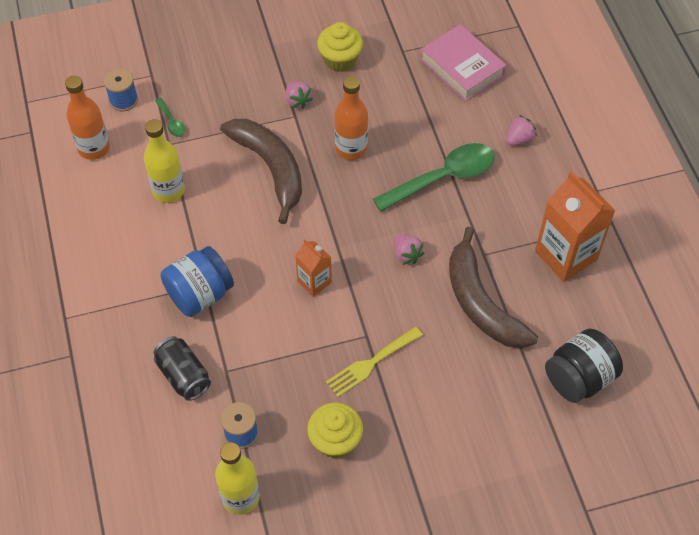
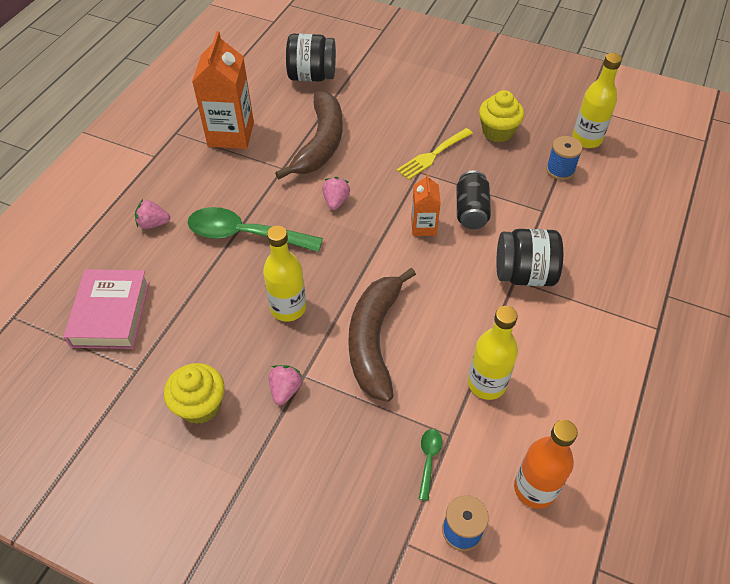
camera: 140 degrees left, 5 degrees down
black can [154,336,211,401] -> black can moved to [456,170,491,229]
blue jar [161,246,234,317] -> black jar [496,229,563,286]
yellow fork [326,327,423,397] -> yellow fork turned 135 degrees clockwise [397,128,473,180]
orange bottle [334,76,368,160] -> yellow bottle [263,226,306,322]

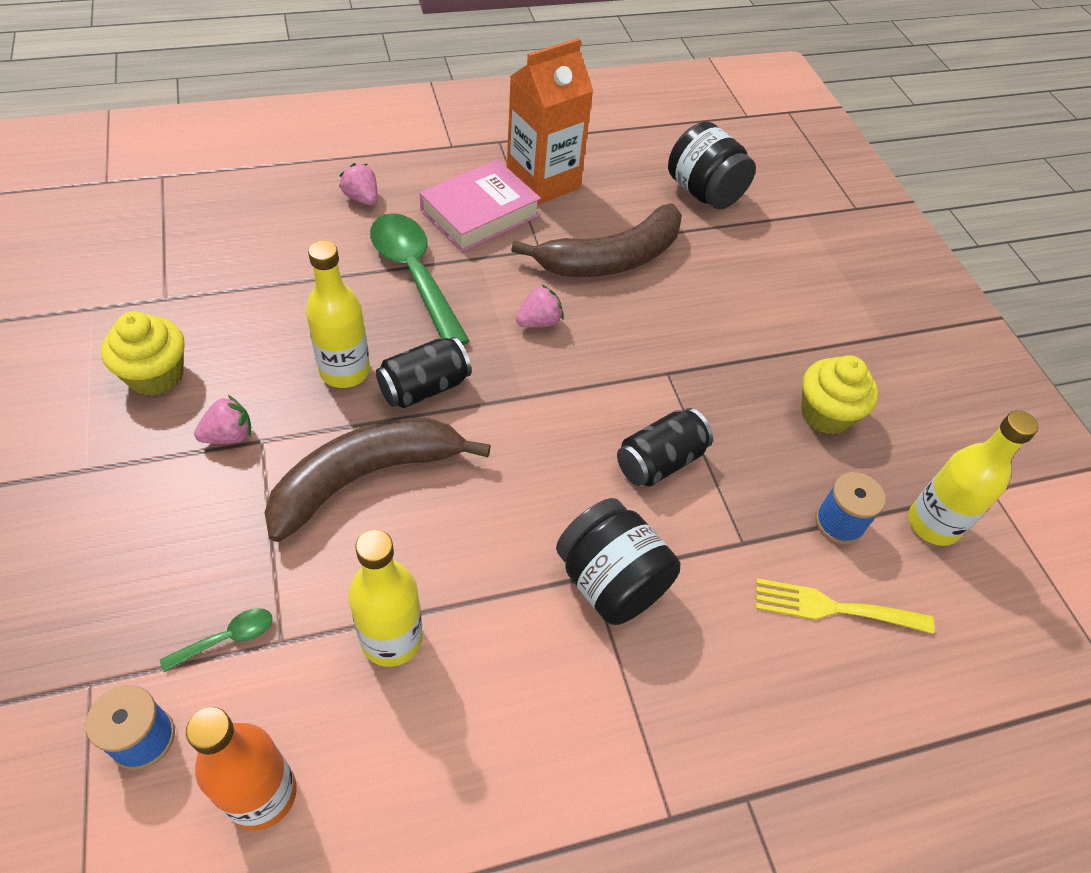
camera: 45 degrees right, 0 degrees up
pink book [64,269,149,349] -> pink book moved to [420,160,541,252]
yellow fork [397,128,473,180] -> yellow fork moved to [755,578,935,634]
orange carton [411,173,441,236] -> none
none -> black can [376,337,471,408]

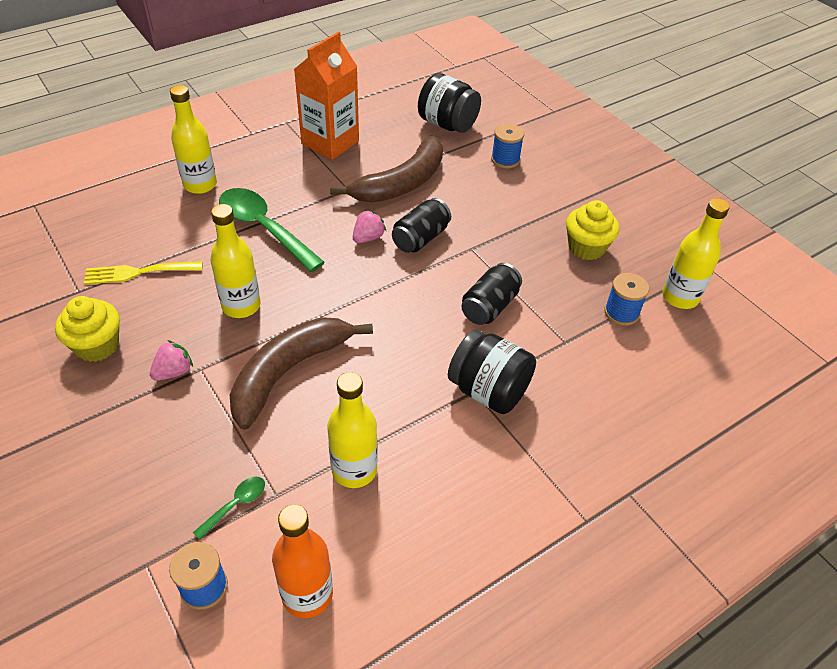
camera: 15 degrees left, 5 degrees down
pink strawberry [339,163,378,205] -> yellow bottle [170,85,217,194]
black can [376,337,471,408] -> black can moved to [392,198,451,253]
pink book [420,160,541,252] -> none
yellow fork [755,578,935,634] -> yellow fork moved to [84,261,202,285]
none -> blue spool [491,124,524,168]

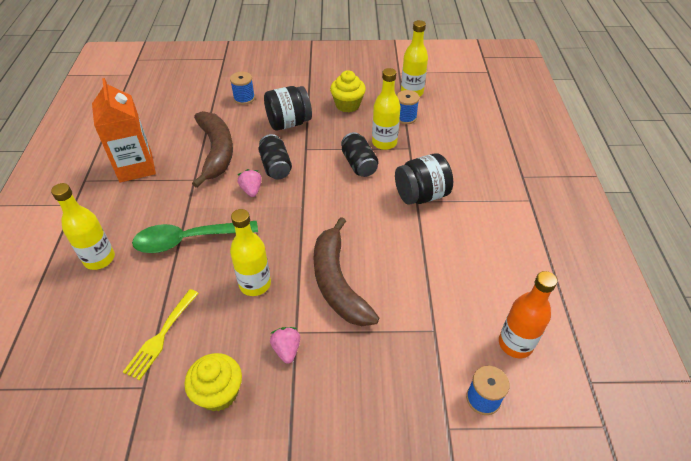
camera: 55 degrees left, 0 degrees up
green spoon [193,477,265,540] -> none
yellow bottle [327,372,378,488] -> yellow bottle moved to [372,68,401,150]
black jar [418,73,481,133] -> black jar moved to [264,86,312,131]

